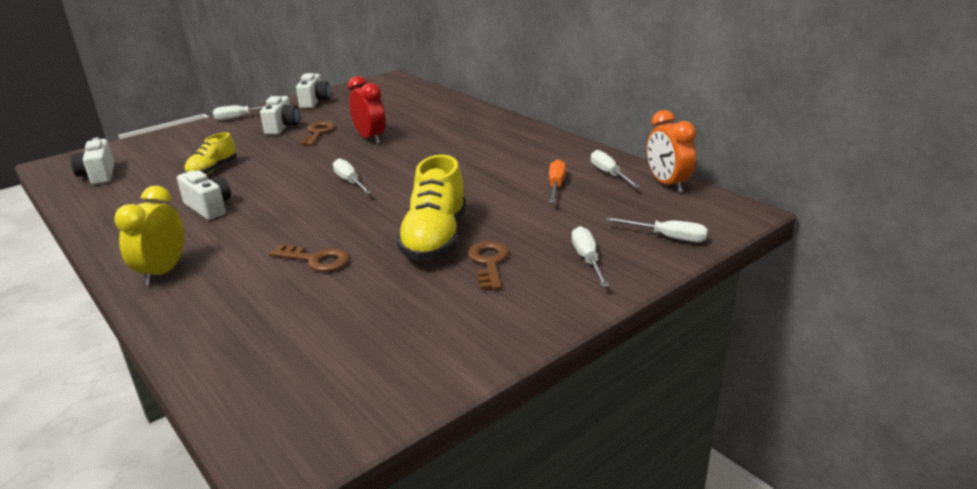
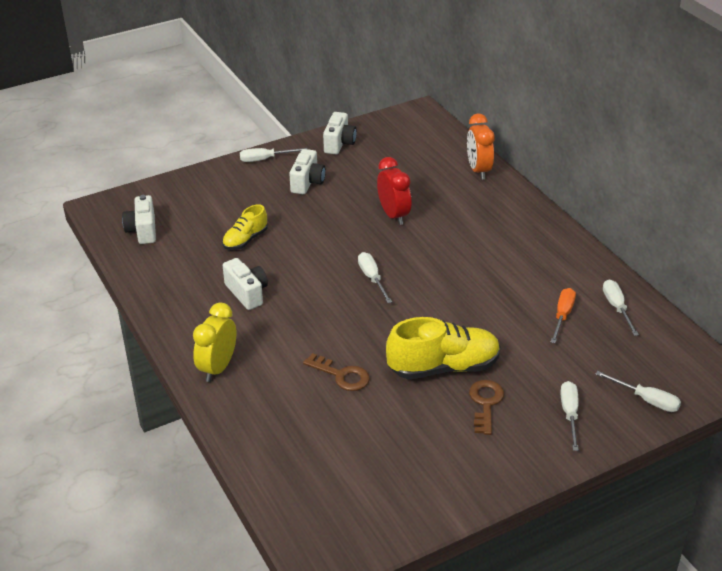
camera: 10 degrees right, 10 degrees up
brown key [300,121,336,145] -> none
yellow shoe [396,155,466,261] -> yellow shoe turned 120 degrees counterclockwise [386,317,501,379]
orange clock [647,110,696,193] -> orange clock moved to [467,113,495,180]

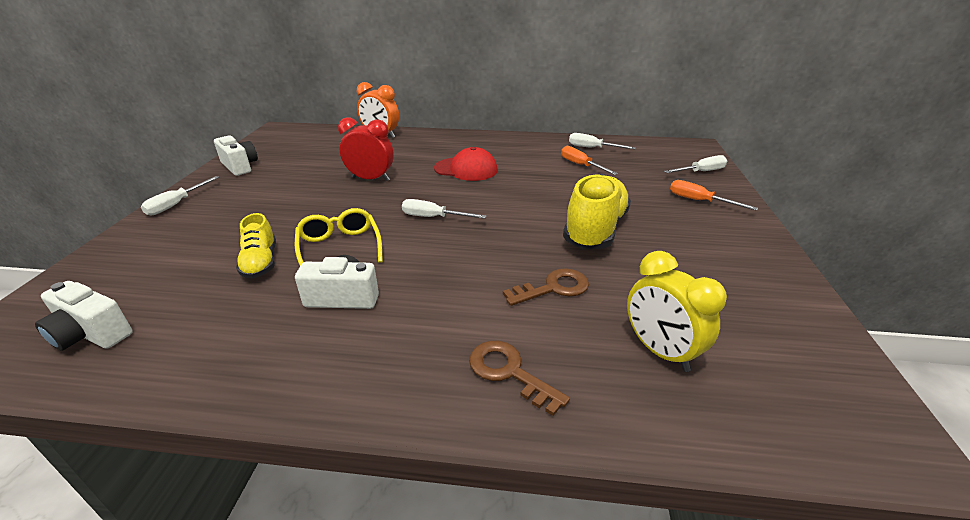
camera: 55 degrees left, 5 degrees down
yellow clock [193,302,237,382] -> yellow clock moved to [627,251,727,372]
white camera [289,149,326,194] -> none
brown key [469,380,504,435] -> brown key moved to [469,341,570,416]
white screwdriver [560,381,579,451] -> orange screwdriver [670,180,758,211]
none -> yellow glasses [295,208,383,266]
none -> red cap [434,147,498,181]

